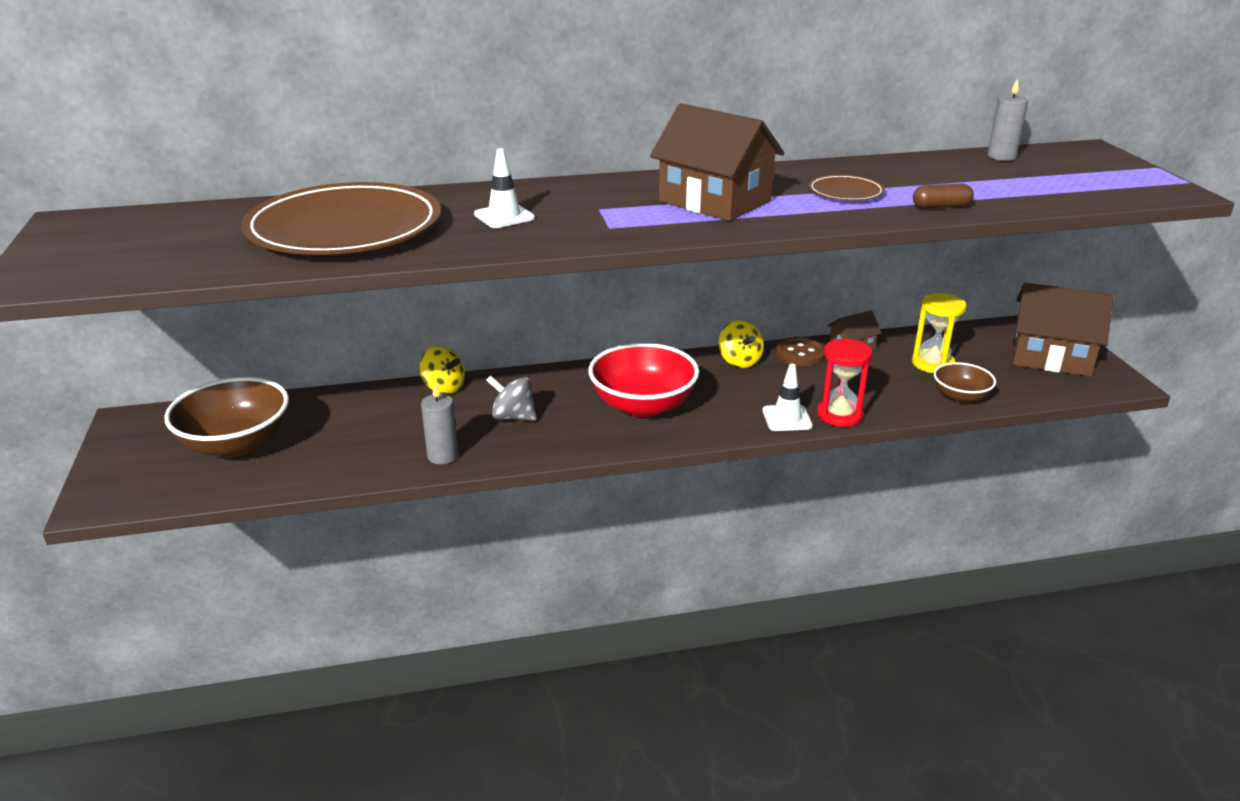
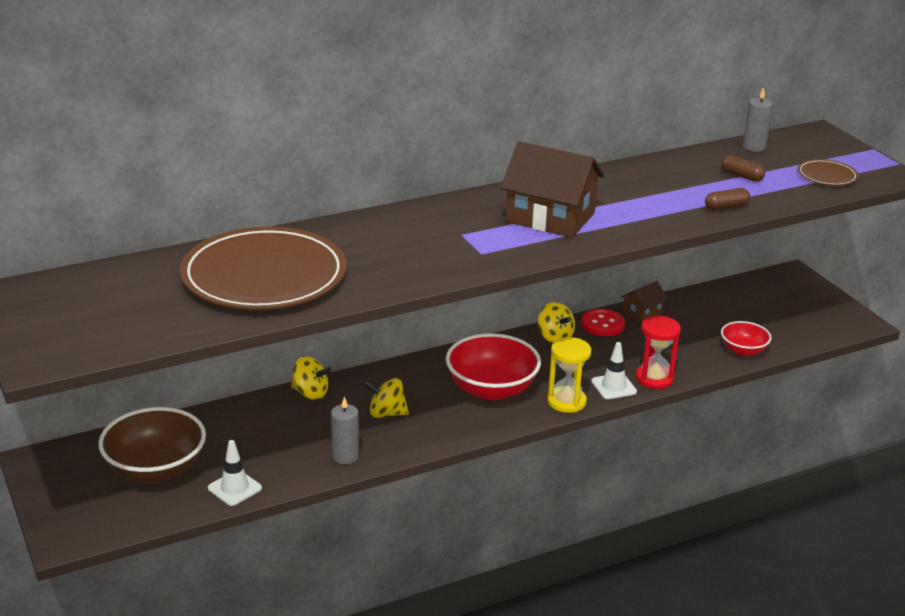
camera: 15 degrees left, 0 degrees up
white traffic cone [474,148,535,228] -> white traffic cone moved to [208,440,262,506]
grey spinning top [486,375,537,421] -> yellow spinning top [363,378,409,418]
brown button [776,337,825,366] -> red button [581,309,625,336]
brown plate [808,174,885,201] -> brown plate moved to [798,159,859,186]
yellow hourglass [912,293,967,373] -> yellow hourglass moved to [547,337,592,413]
brown bowl [934,362,996,403] -> red bowl [721,321,772,356]
brown house [1013,283,1113,377] -> none
none -> brown capsule [721,156,765,182]

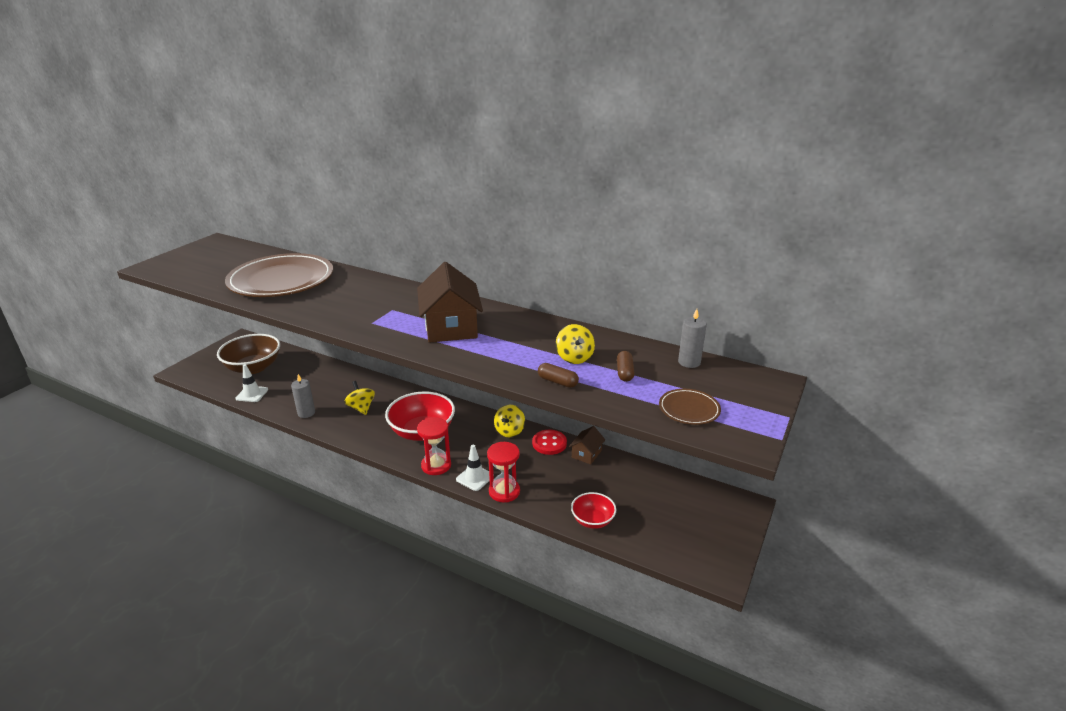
camera: 55 degrees right, 0 degrees up
yellow spinning top [291,356,331,400] -> yellow spinning top moved to [556,324,595,364]
yellow hourglass [547,337,592,413] -> red hourglass [417,417,451,475]
brown house [621,281,668,323] -> brown house turned 75 degrees counterclockwise [569,426,605,464]

